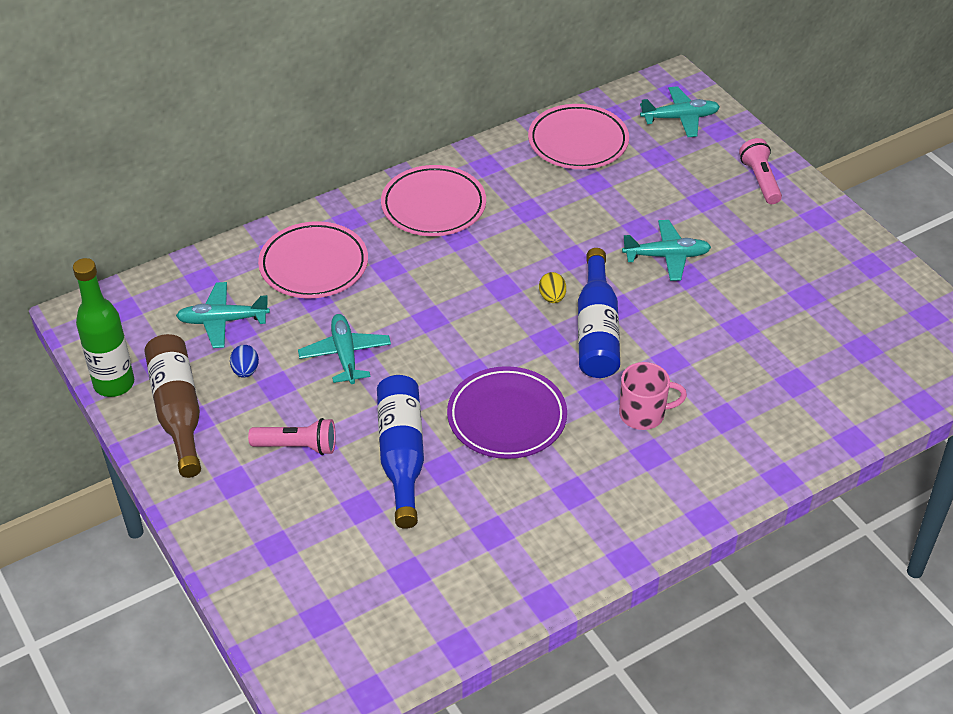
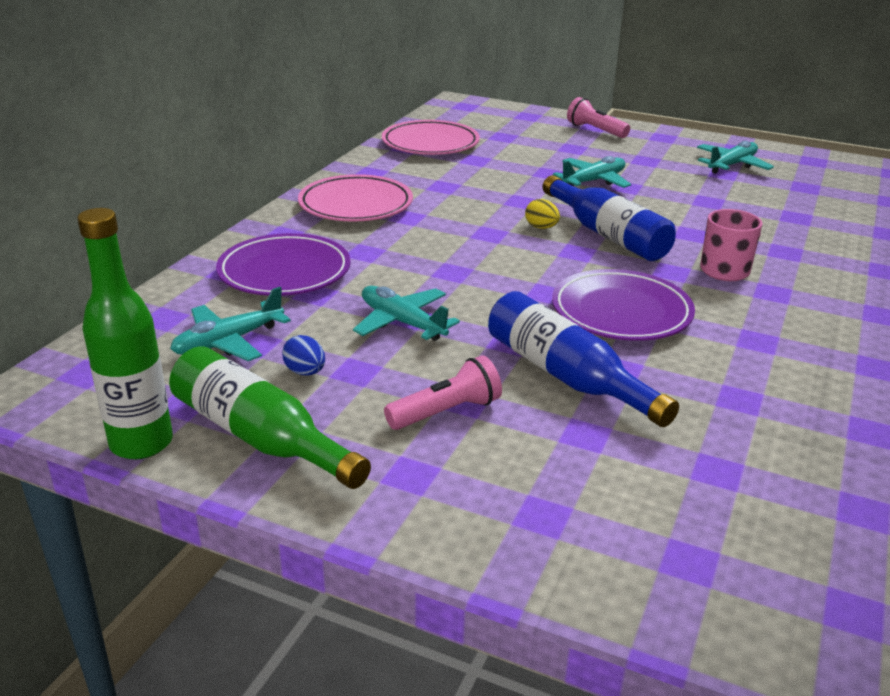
camera: 35 degrees left, 15 degrees down
brown bottle [144,334,201,478] -> green bottle [169,346,371,489]
pink plate [258,221,368,298] -> purple plate [216,233,351,296]
turquoise plane [640,86,720,137] -> turquoise plane moved to [697,141,774,174]

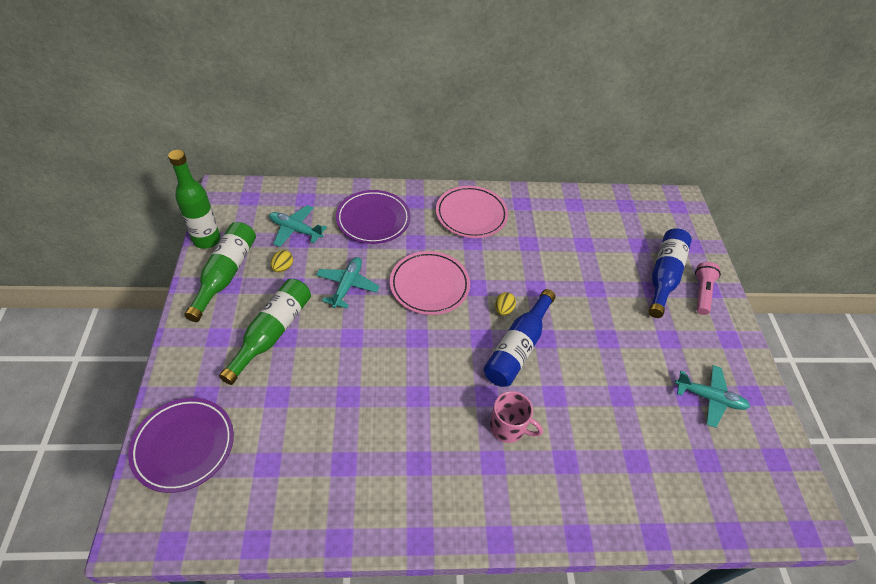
camera: 60 degrees right, 20 degrees up
blue egg [282,335,325,375] -> yellow egg [271,250,293,272]
pink plate [382,120,480,155] -> pink plate moved to [390,251,470,315]
pink flashlight [384,355,502,430] -> green bottle [219,279,311,385]
blue bottle [488,291,679,427] -> blue bottle moved to [649,228,692,318]
purple plate [552,269,695,341] -> purple plate moved to [128,398,234,493]
turquoise plane [553,156,631,188] -> none

